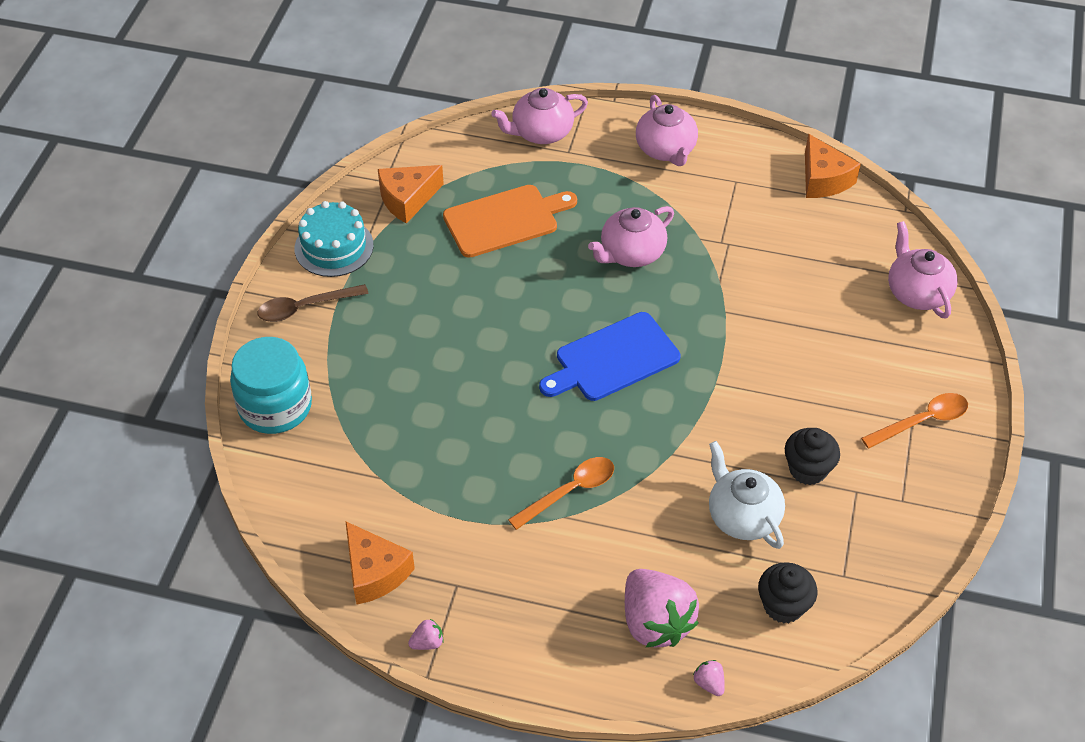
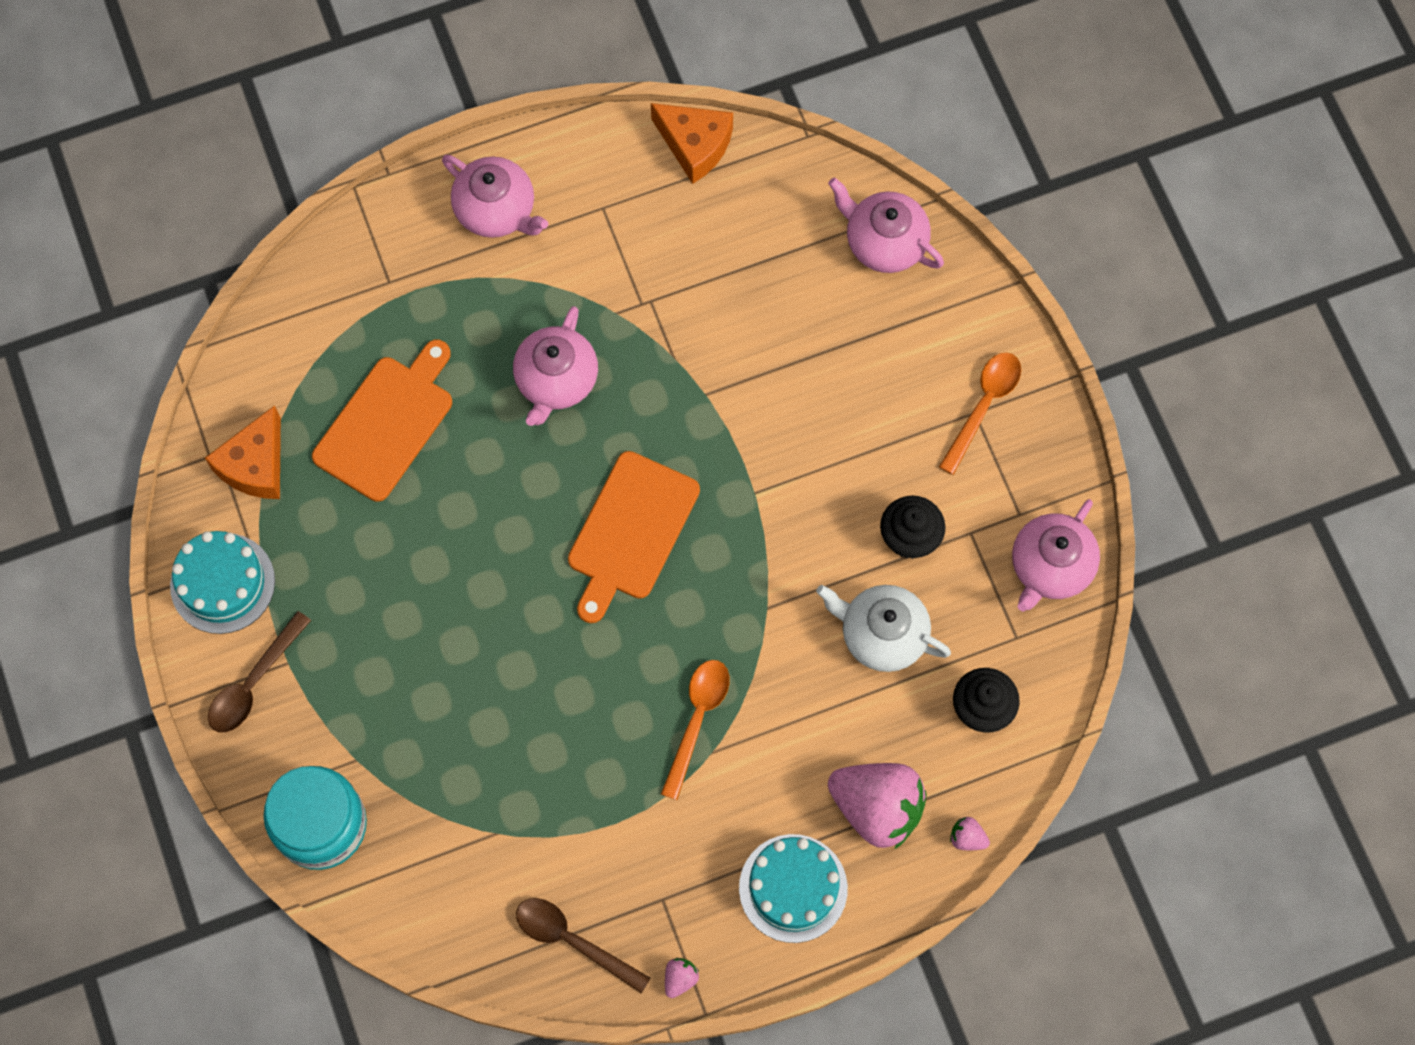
camera: 35 degrees left, 20 degrees up
orange cheese [345,521,415,604] -> brown spoon [516,898,651,993]
pink teapot [491,88,588,144] -> pink teapot moved to [1012,499,1100,611]
blue cutting board [539,312,681,401] -> orange cutting board [568,451,700,623]
none -> turquoise cake [739,834,848,943]

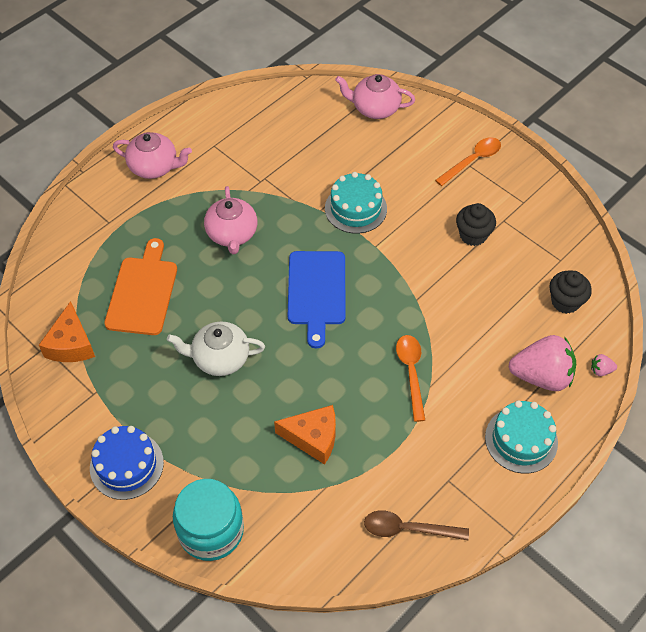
camera: 25 degrees left, 15 degrees down
turquoise cake [170,531,275,634] -> turquoise cake moved to [325,172,387,234]
brown spoon [208,611,311,733] -> blue cake [90,426,164,500]
orange cutting board [568,451,700,623] -> blue cutting board [288,251,346,348]
orange cheese [651,103,733,184] -> orange cheese moved to [274,405,336,465]
pink strawberry [665,958,699,998] -> none
white teapot [816,585,951,672] -> white teapot moved to [167,321,265,376]
orange spoon [939,353,1021,475] -> orange spoon turned 45 degrees clockwise [435,137,501,186]
pink teapot [1012,499,1100,611] -> none

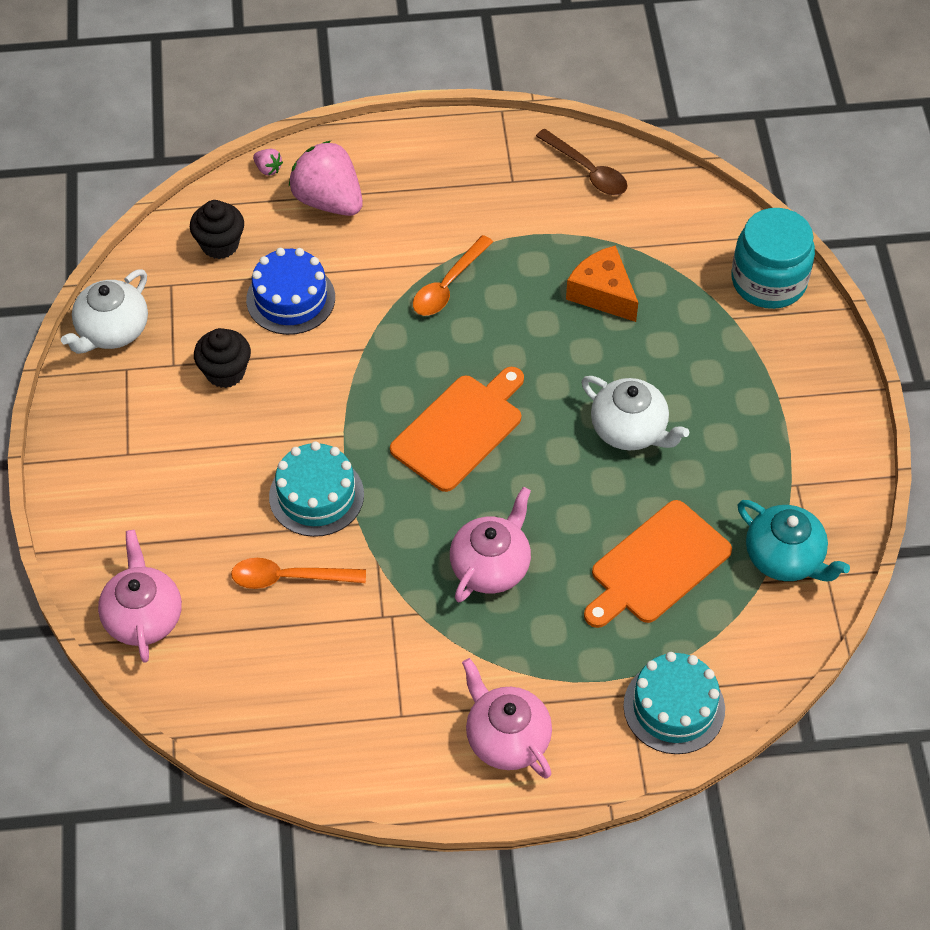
camera: 140 degrees left, 0 degrees up
orange cheese [39,301,95,362] -> turquoise teapot [738,500,850,581]
blue cake [90,426,164,500] -> blue cake moved to [246,248,335,335]
blue cutting board [288,251,346,348] -> orange cutting board [390,367,524,492]
pink teapot [335,74,415,119] -> pink teapot turned 150 degrees counterclockwise [98,530,182,663]
orange spoon [435,137,501,186] -> orange spoon moved to [231,558,366,589]
turquoise cake [485,400,558,473] -> turquoise cake moved to [623,652,725,754]
none -> white teapot [61,269,148,354]

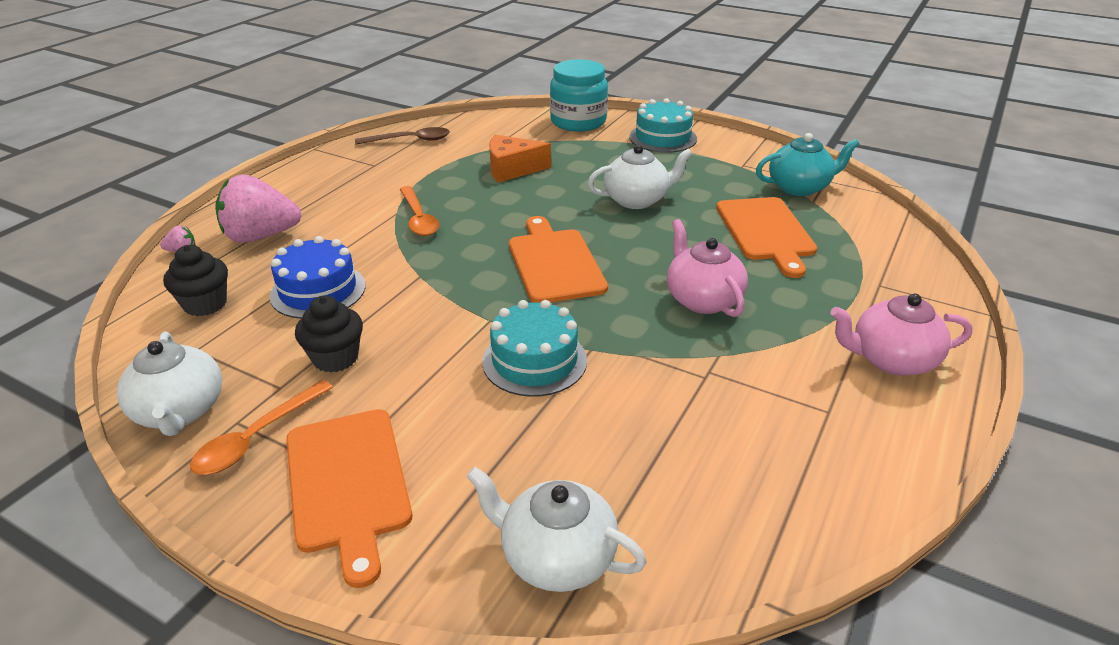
camera: 55 degrees left, 20 degrees down
pink teapot [98,530,182,663] -> white teapot [466,467,647,592]
orange spoon [231,558,366,589] -> orange spoon moved to [190,380,333,475]
turquoise cake [623,652,725,754] -> turquoise cake moved to [629,98,697,153]
none -> orange cutting board [286,409,412,588]

